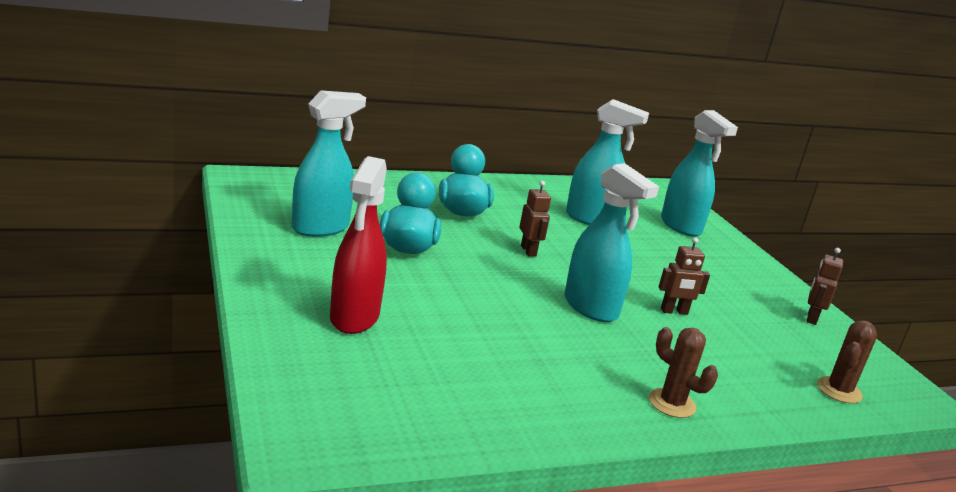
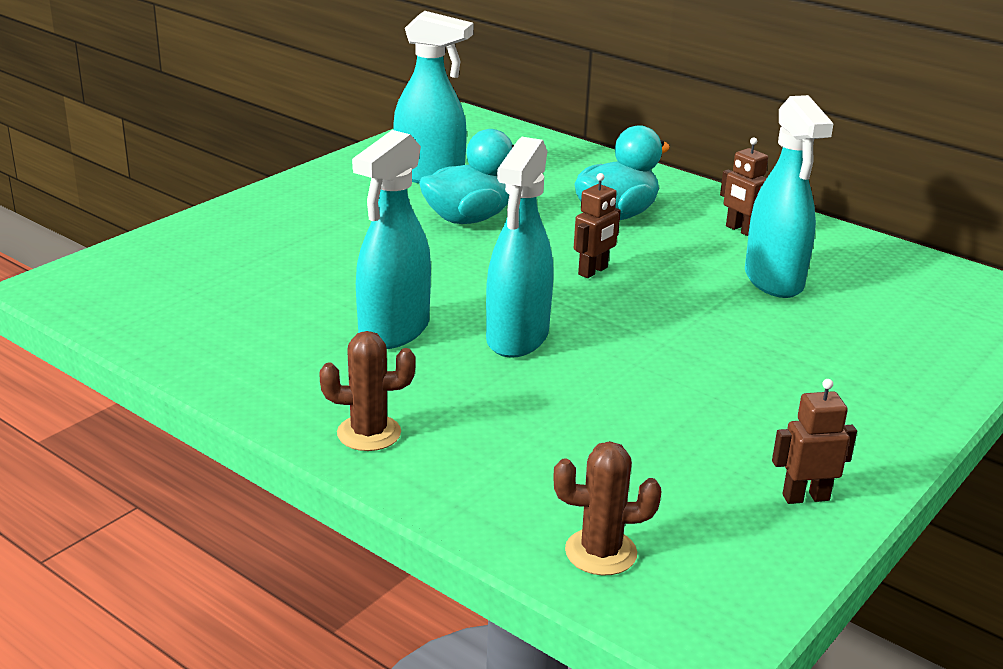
camera: 60 degrees right, 5 degrees up
red spray bottle [330,156,387,334] -> none
brown cactus [649,327,718,418] -> brown cactus turned 75 degrees clockwise [319,331,415,451]
brown robot [659,237,710,315] -> brown robot moved to [720,137,768,236]
turquoise spray bottle [661,110,738,237] -> turquoise spray bottle moved to [352,130,431,349]

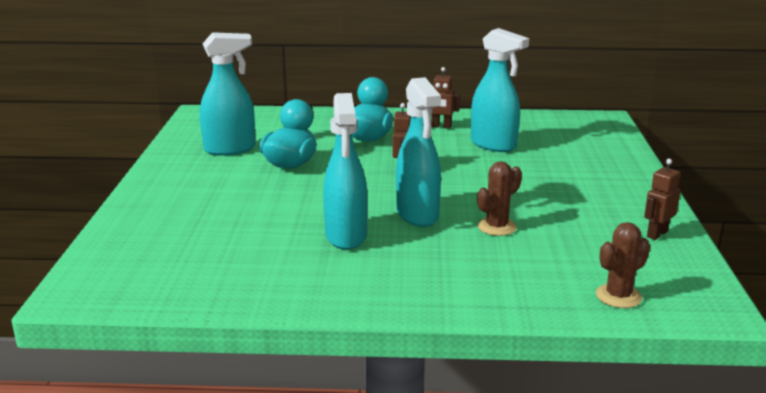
camera: 35 degrees left, 5 degrees down
brown cactus [319,331,415,451] -> brown cactus moved to [477,161,522,236]

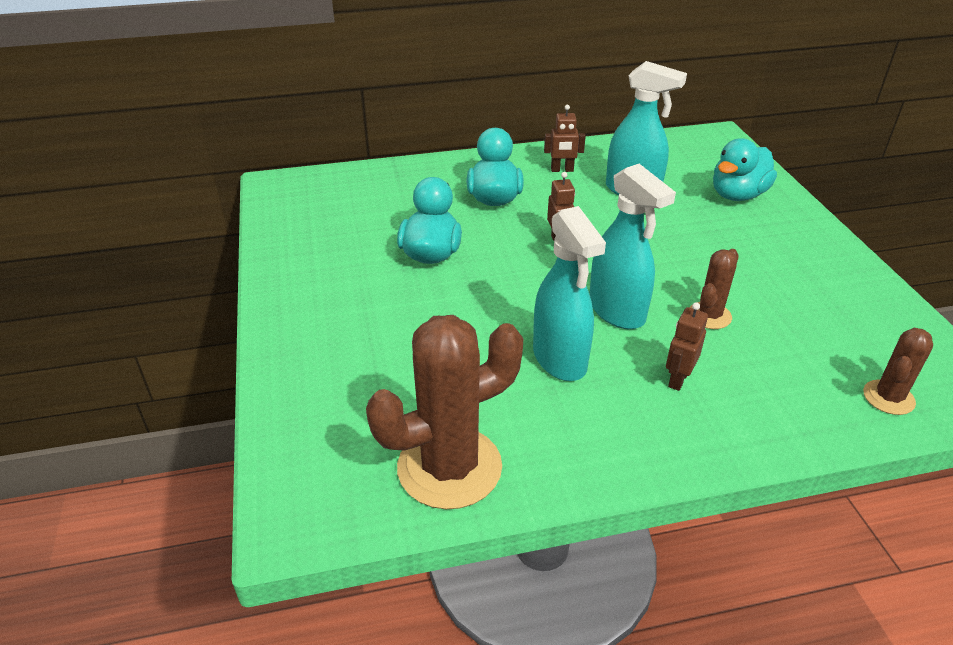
camera: 15 degrees left, 15 degrees up
turquoise spray bottle [200,32,255,156] -> none
brown robot [644,159,680,240] -> brown robot moved to [666,302,708,391]
none -> brown cactus [366,315,523,509]
none -> turquoise duck [713,138,777,201]

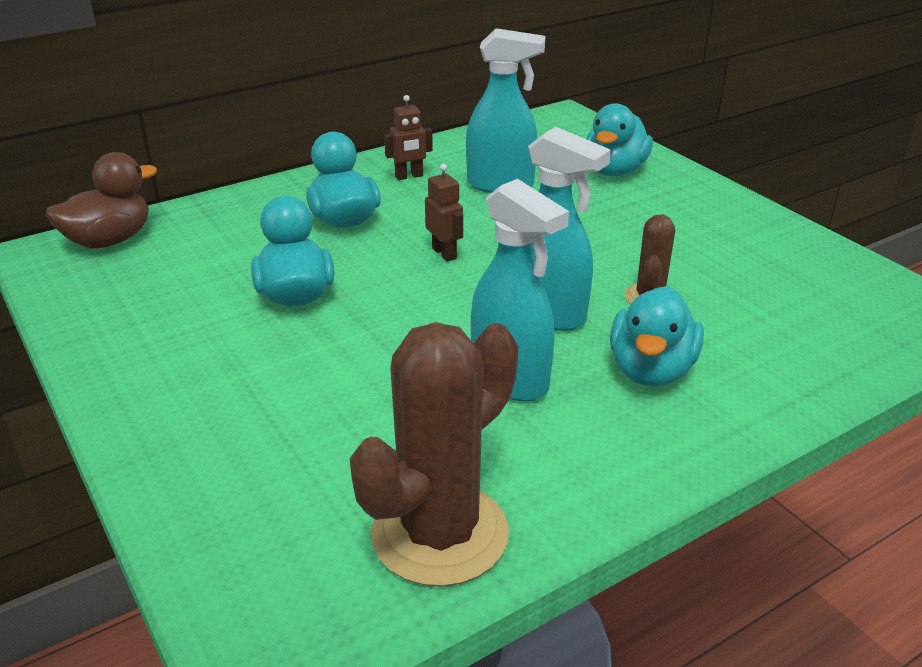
camera: 20 degrees left, 5 degrees down
brown robot [666,302,708,391] -> turquoise duck [610,286,704,387]
brown cactus [863,328,933,415] -> none
none -> brown duck [46,152,157,249]

